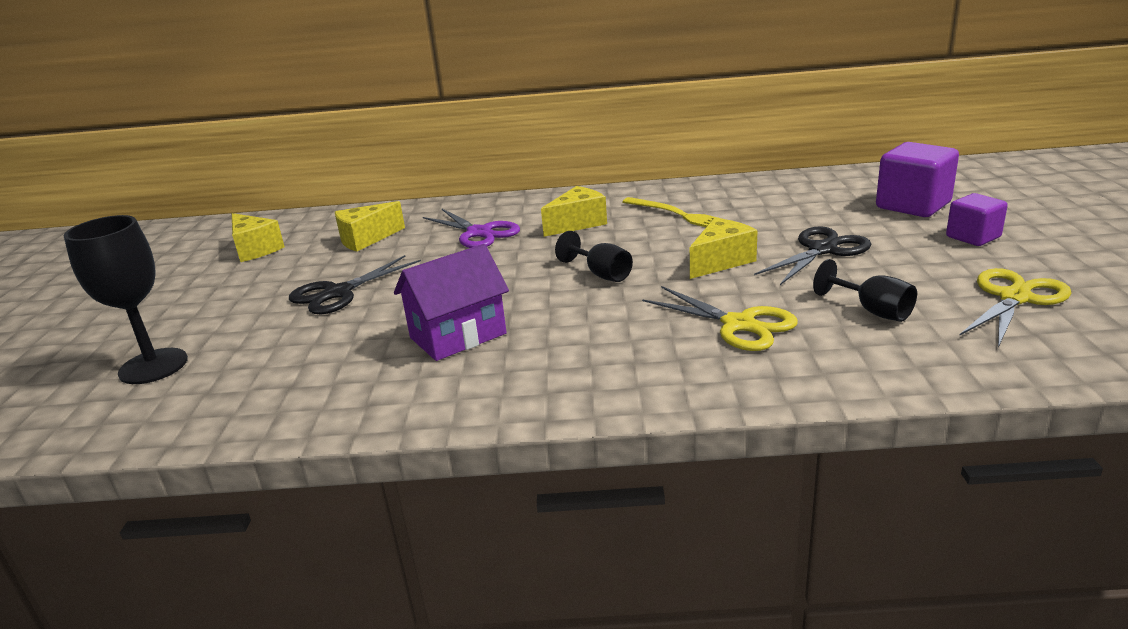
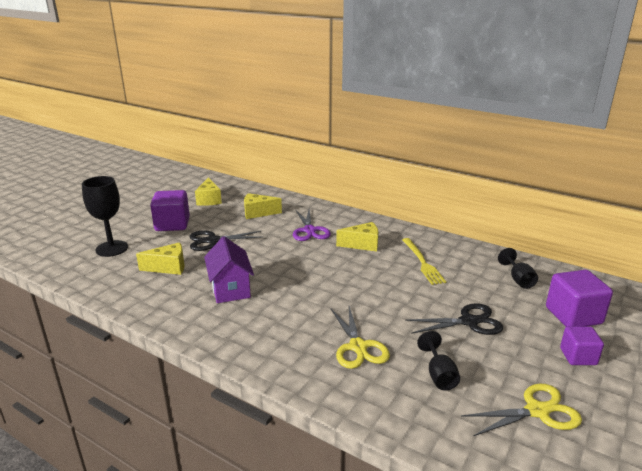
camera: 30 degrees right, 0 degrees up
purple house [394,244,509,361] -> purple house turned 75 degrees clockwise [204,236,254,303]
black goblet [555,231,633,282] -> black goblet moved to [498,248,538,289]
yellow cheese [690,218,758,279] -> yellow cheese moved to [136,242,184,275]
none -> purple cube [150,190,190,231]

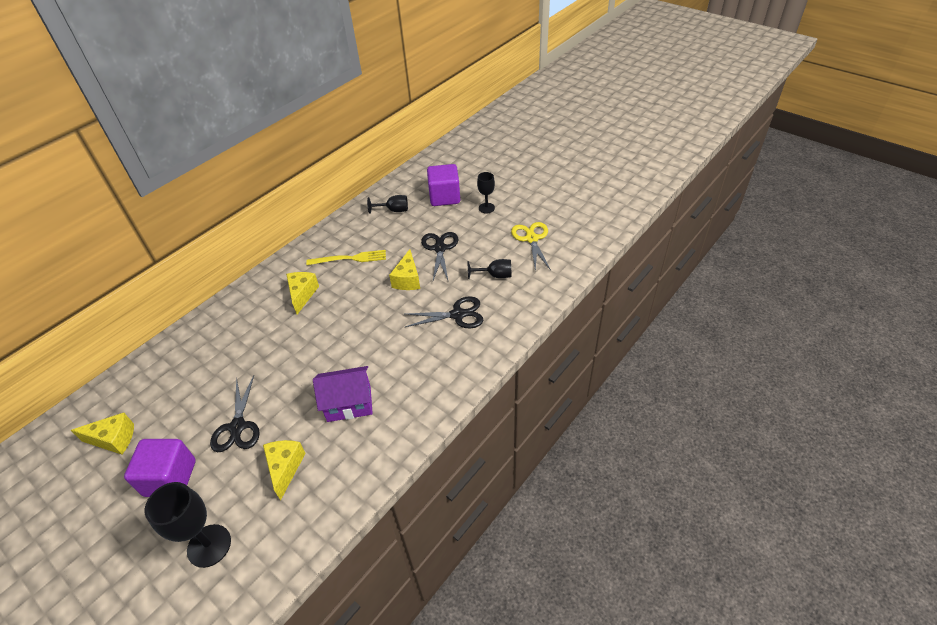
camera: 80 degrees left, 20 degrees up
yellow cheese [244,193,282,219] -> yellow cheese moved to [389,249,420,290]
purple scissors [293,209,331,241] -> none
yellow scissors [331,306,390,369] -> black scissors [405,296,484,328]
purple cube [560,326,604,365] -> black goblet [477,172,495,213]

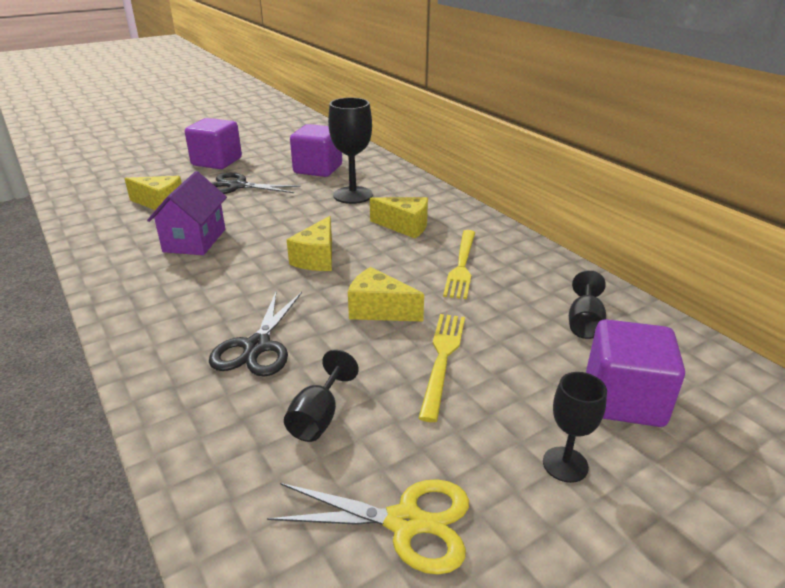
camera: 105 degrees right, 15 degrees down
yellow cheese [71,413,134,454] -> yellow cheese moved to [287,216,332,271]
black goblet [145,482,231,568] -> black goblet moved to [328,98,373,204]
black scissors [421,232,458,280] -> yellow fork [419,314,465,422]
none -> purple cube [290,124,342,177]

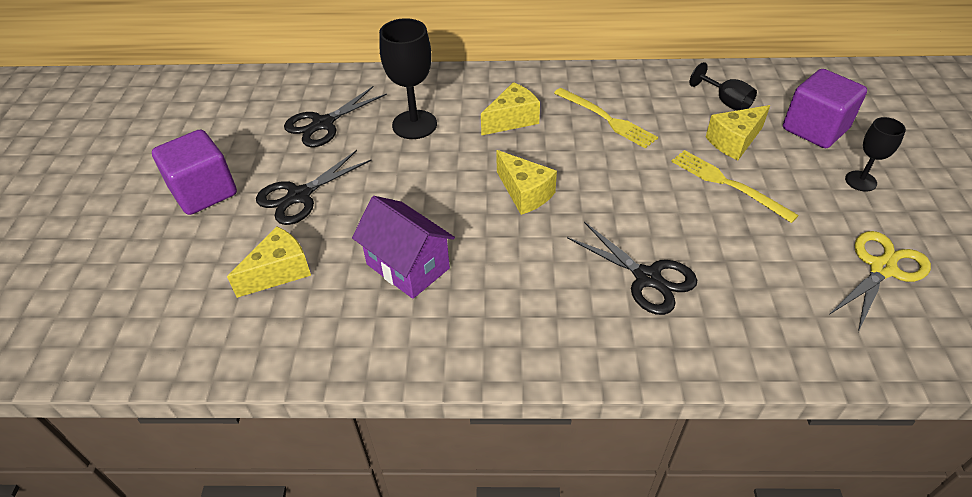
camera: 55 degrees left, 15 degrees up
black goblet [284,350,359,442] -> none
purple cube [290,124,342,177] -> black scissors [284,86,387,147]
yellow cheese [348,267,424,322] -> yellow cheese moved to [706,105,770,160]

